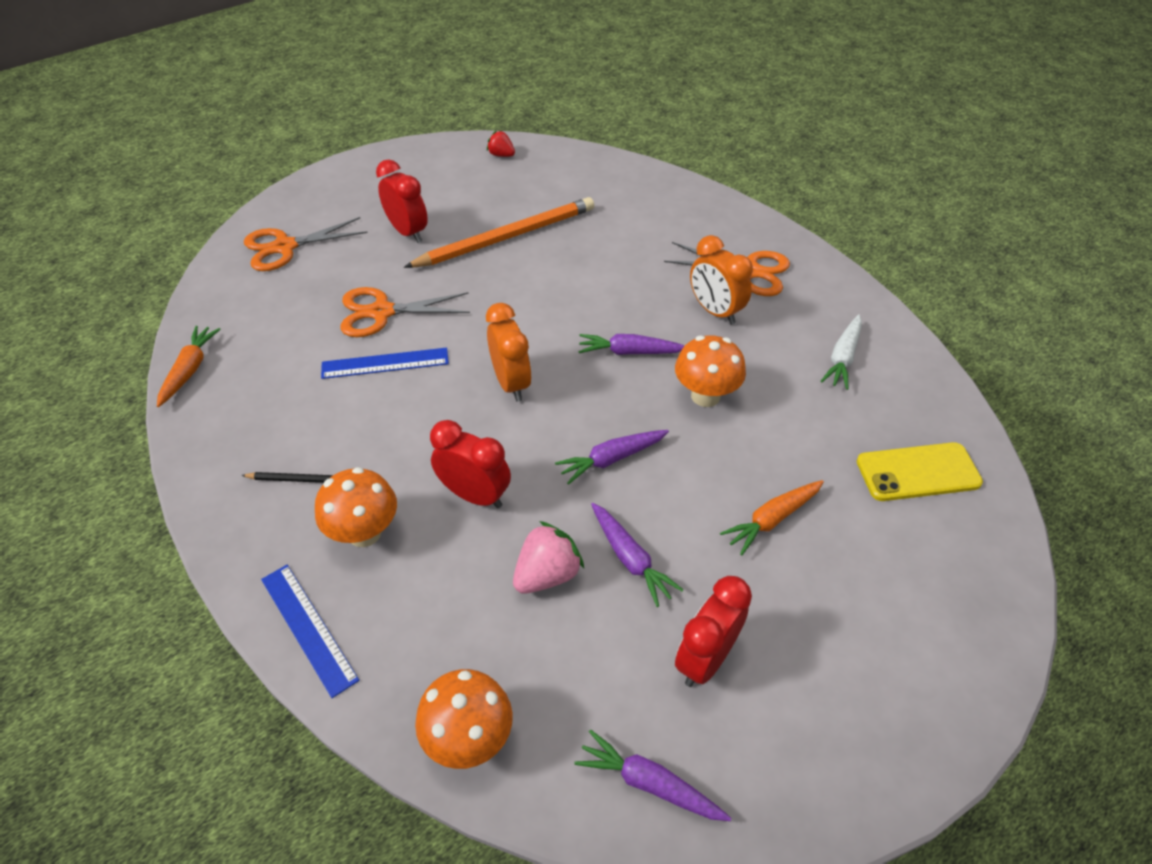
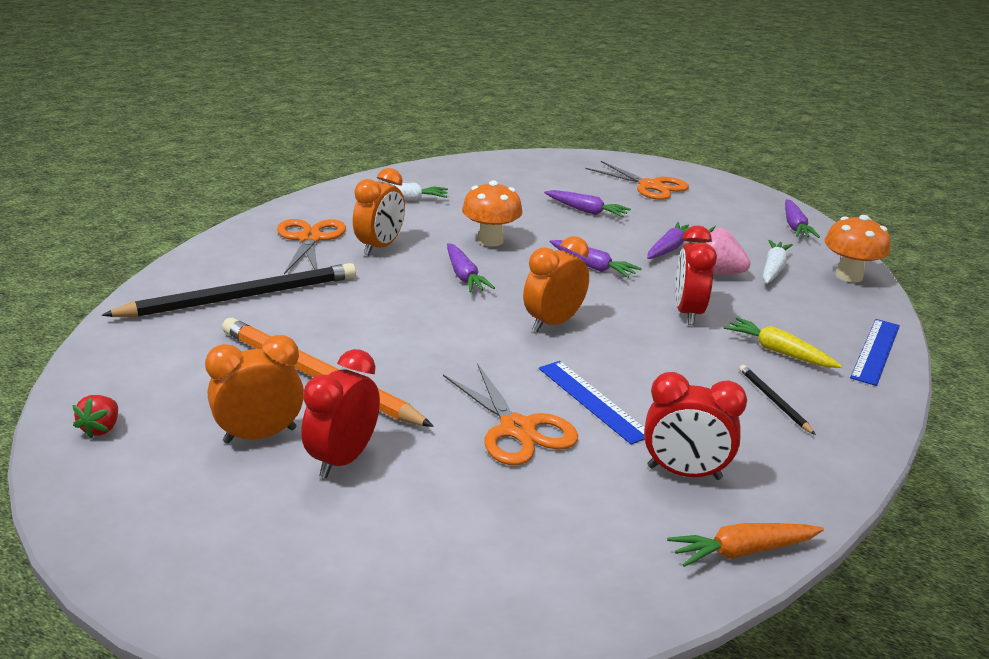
camera: 115 degrees left, 20 degrees down
orange scissors [244,217,368,271] -> orange scissors moved to [586,161,689,200]
orange mushroom [315,467,397,547] -> yellow carrot [724,317,842,368]
red clock [675,576,752,687] -> red clock moved to [644,372,747,480]
orange carrot [720,480,824,555] -> purple carrot [544,190,631,217]
yellow phone [857,442,983,501] -> none
none -> black pencil [102,263,356,317]
none -> orange clock [205,335,304,444]
none -> white carrot [763,240,793,284]

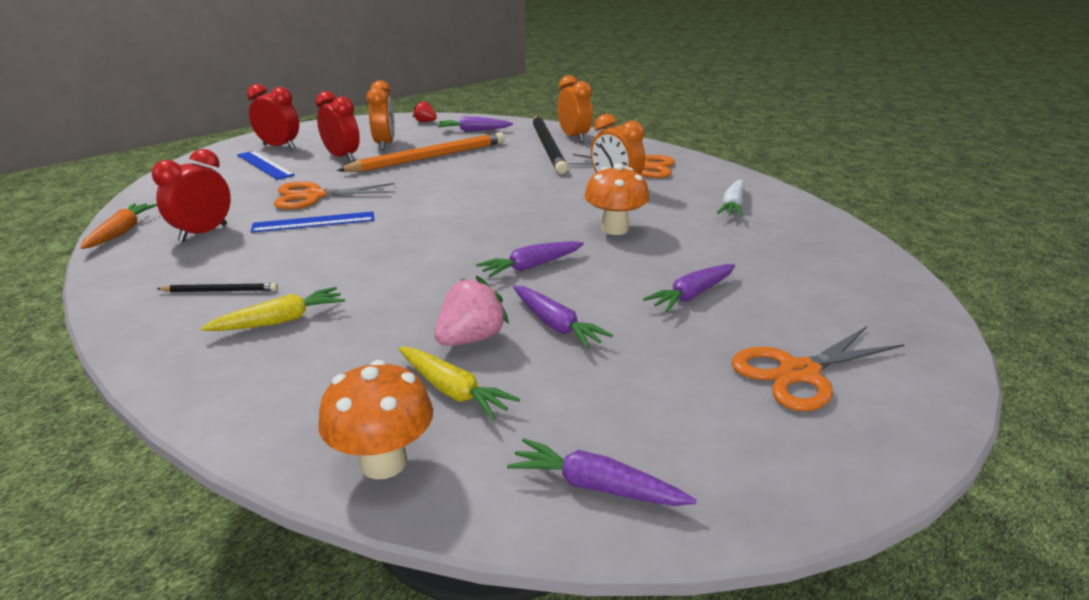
camera: 110 degrees right, 0 degrees up
purple carrot [447,243,495,292] -> purple carrot moved to [438,117,513,132]
orange clock [523,236,589,332] -> orange clock moved to [557,75,593,142]
red clock [675,226,717,325] -> red clock moved to [247,84,299,150]
white carrot [763,240,793,284] -> yellow carrot [399,347,520,420]
blue ruler [850,319,900,386] -> blue ruler moved to [237,151,295,180]

